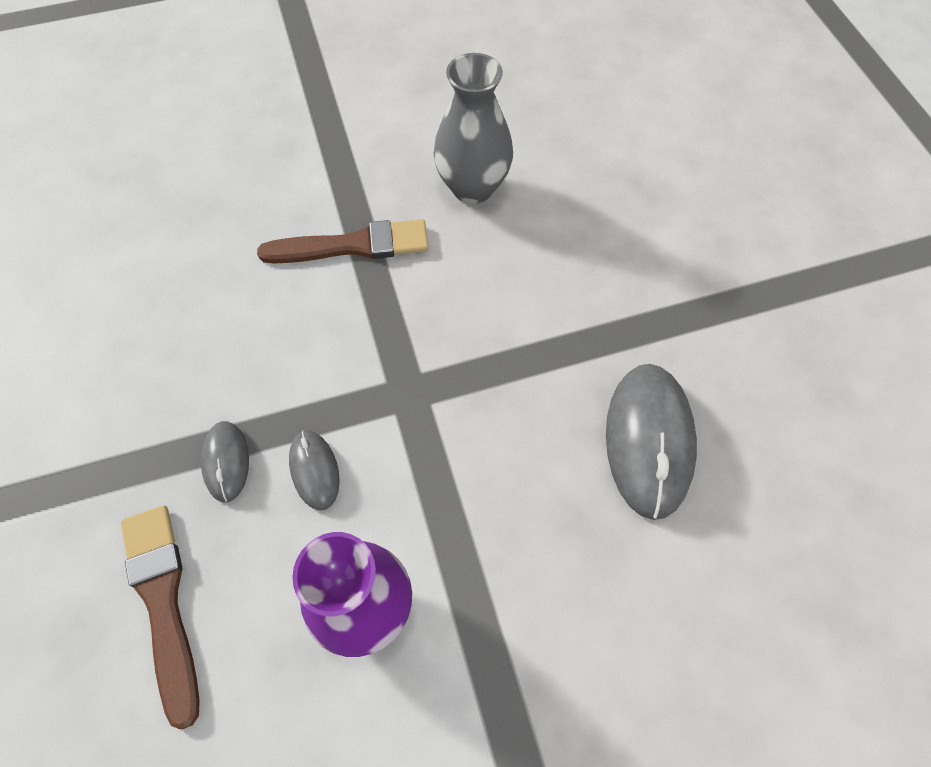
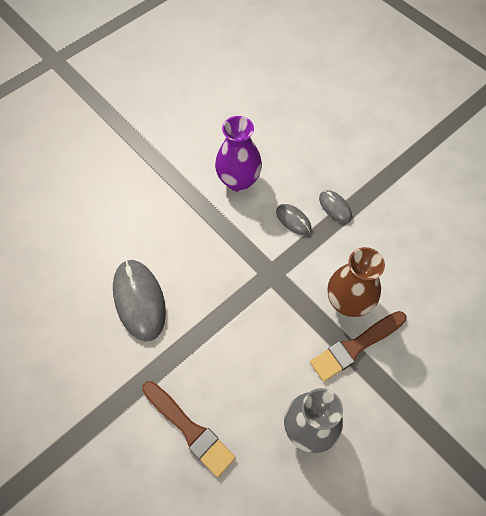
camera: 155 degrees right, 0 degrees up
brown brush [121,505,200,729] -> brown brush moved to [142,381,236,477]
none -> brown vase [328,247,385,317]

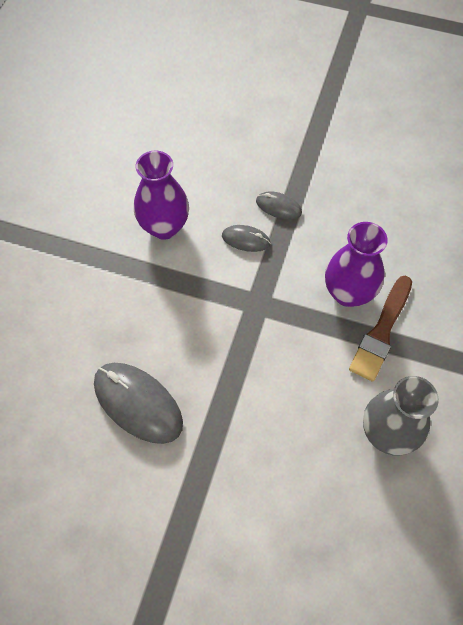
camera: 30 degrees left, 0 degrees up
brown brush [142,381,236,477] -> none
brown vase [328,247,385,317] -> purple vase [325,222,388,307]

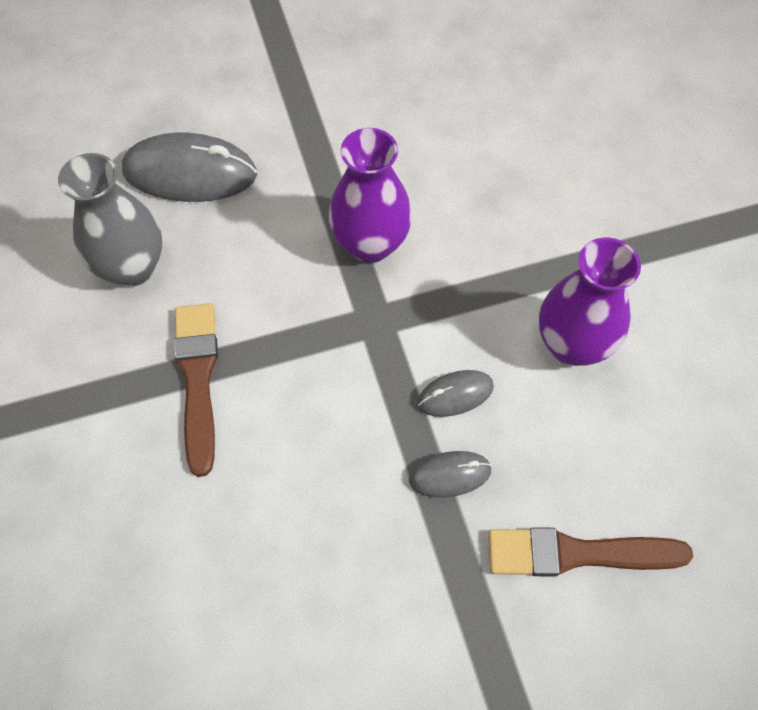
camera: 145 degrees right, 0 degrees up
grey mouse [94,363,183,444] -> grey mouse moved to [122,133,257,202]
purple vase [325,222,388,307] -> purple vase moved to [329,128,412,263]
none -> brown brush [488,527,693,576]

